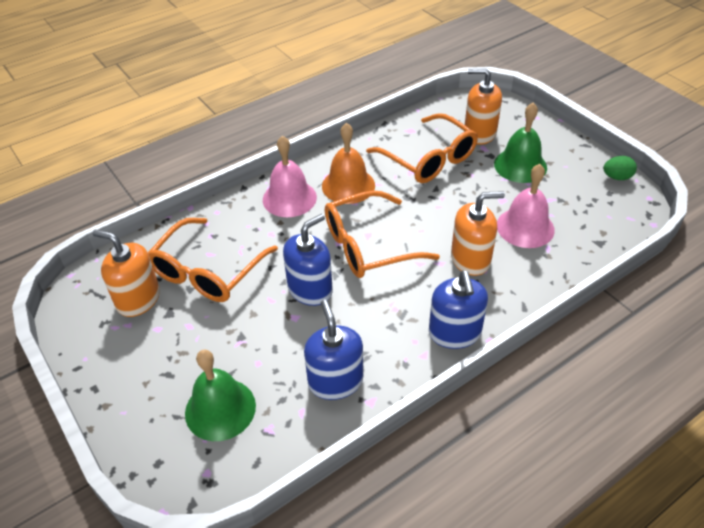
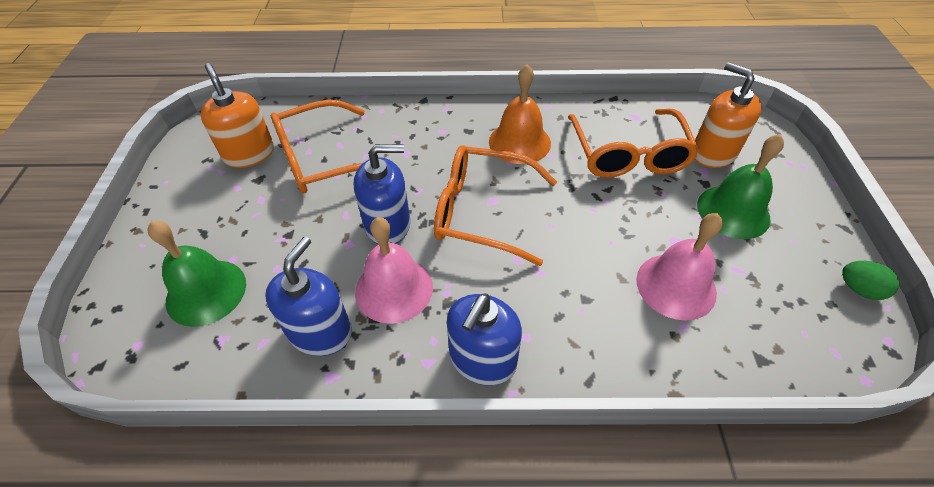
camera: 35 degrees right, 5 degrees up
pink bell [263,136,317,217] -> pink bell moved to [355,217,433,324]
orange soap dispenser [451,191,505,276] -> none

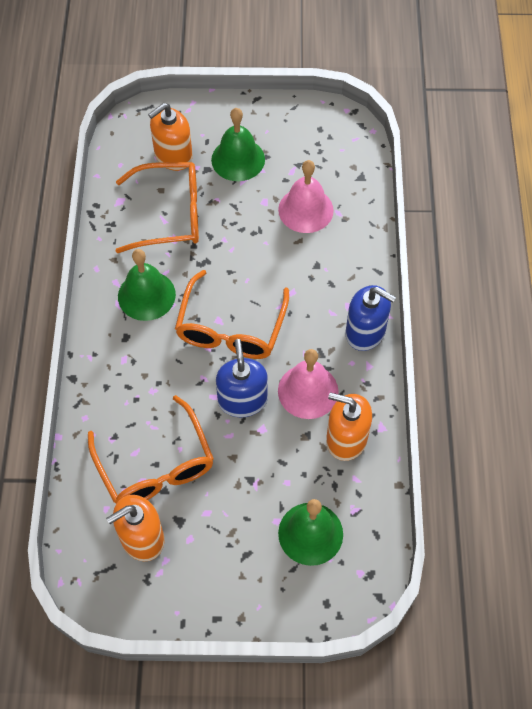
camera: 90 degrees left, 10 degrees up
blue soap dispenser [265,237,352,356] -> orange soap dispenser [326,392,372,461]
orange bell [489,64,551,164] -> green bell [118,249,176,321]
green egg [842,261,900,300] -> none

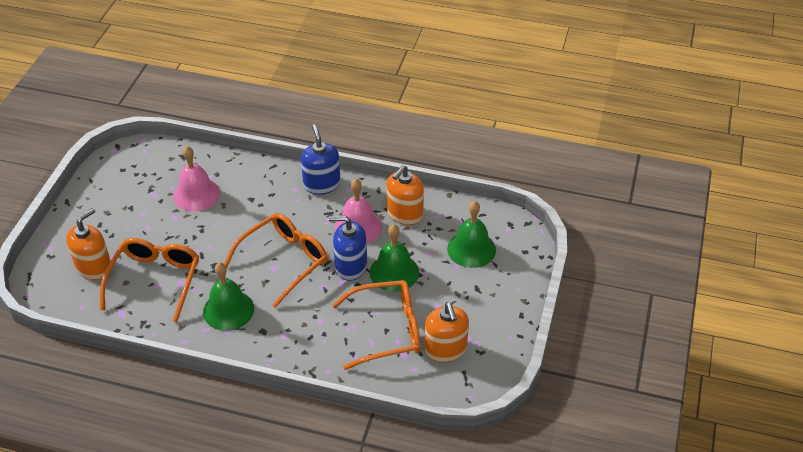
camera: 75 degrees left, 15 degrees down
orange soap dispenser [148,103,193,171] -> orange soap dispenser turned 120 degrees counterclockwise [66,208,111,280]
orange glasses [175,270,289,359] -> orange glasses turned 75 degrees counterclockwise [224,213,328,308]
green bell [211,108,265,181] -> green bell moved to [370,224,419,292]
blue soap dispenser [346,285,396,351] -> blue soap dispenser turned 60 degrees counterclockwise [301,124,341,195]

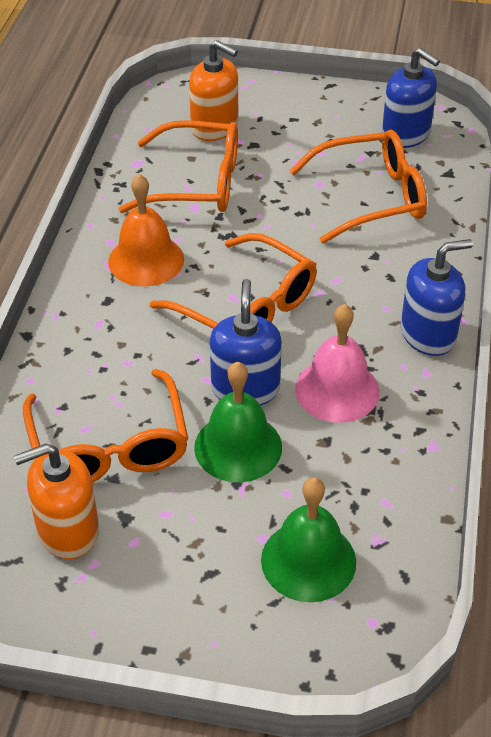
camera: 85 degrees right, 0 degrees up
pink bell [173,146,220,212] -> orange glasses [290,130,427,244]
green bell [203,263,254,331] -> orange bell [108,174,184,287]
orange soap dispenser [387,165,424,225] -> none
none -> blue soap dispenser [382,48,440,148]

